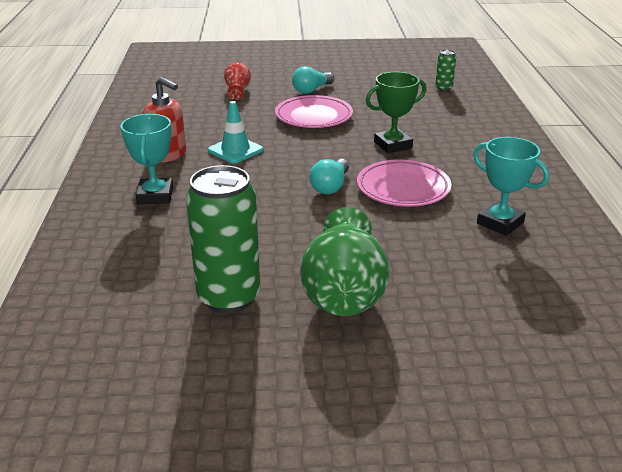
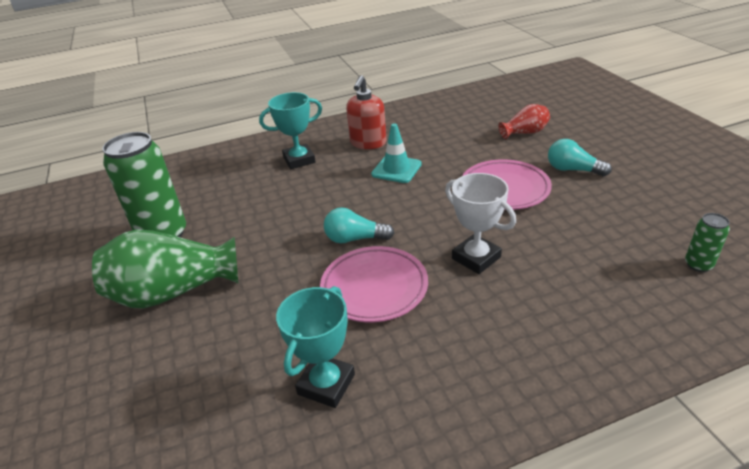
camera: 75 degrees right, 5 degrees up
green trophy [366,72,426,153] -> white trophy [445,173,516,274]

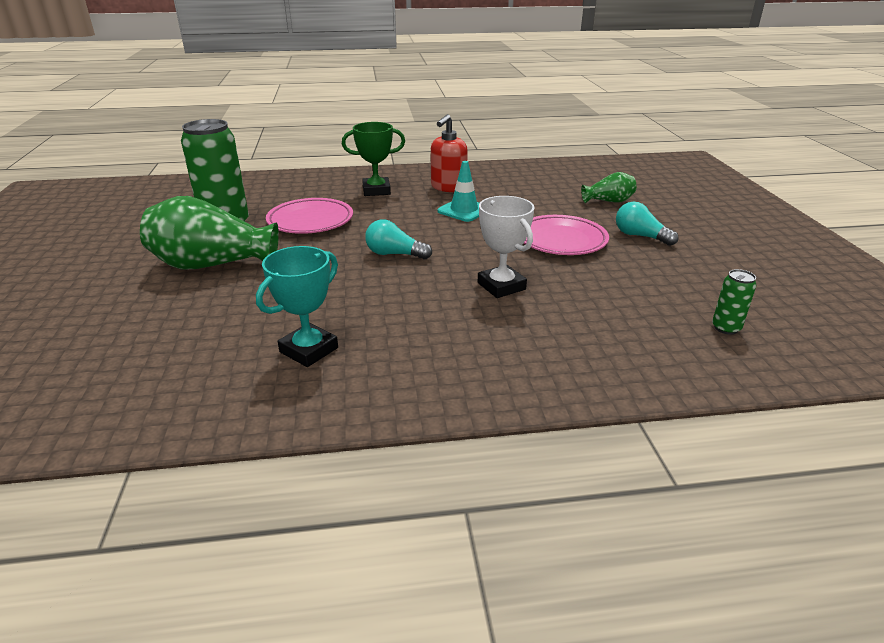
camera: 10 degrees right, 5 degrees down
turquoise trophy [259,92,322,169] -> green trophy [342,122,405,196]
pink plate [320,246,428,322] -> pink plate moved to [266,198,353,234]
red vase [498,104,550,139] -> green vase [581,172,637,203]

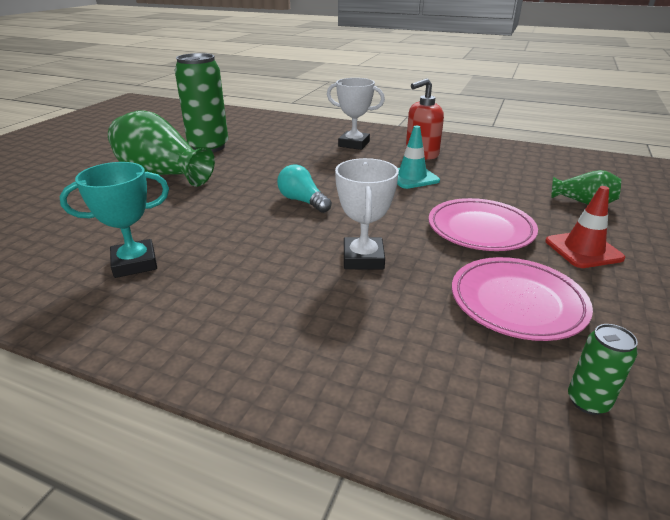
camera: 30 degrees right, 0 degrees up
pink plate [266,198,353,234] -> pink plate moved to [452,257,593,341]
green trophy [342,122,405,196] -> white trophy [327,78,385,150]
turquoise light bulb [616,202,679,246] -> red traffic cone [545,186,625,268]

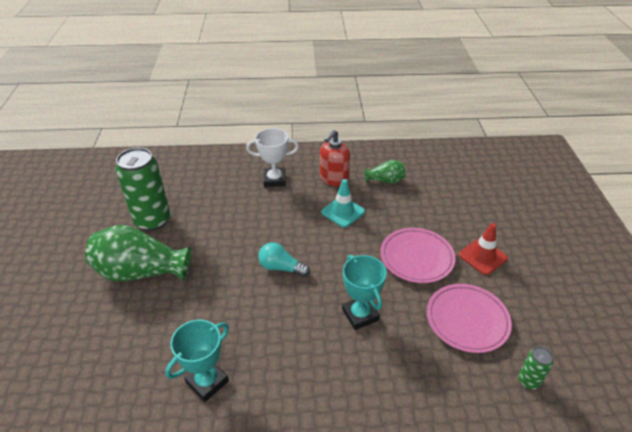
camera: 25 degrees left, 10 degrees up
white trophy [335,158,399,270] -> turquoise trophy [342,255,387,330]
green vase [551,170,621,205] -> green vase moved to [364,160,406,184]

